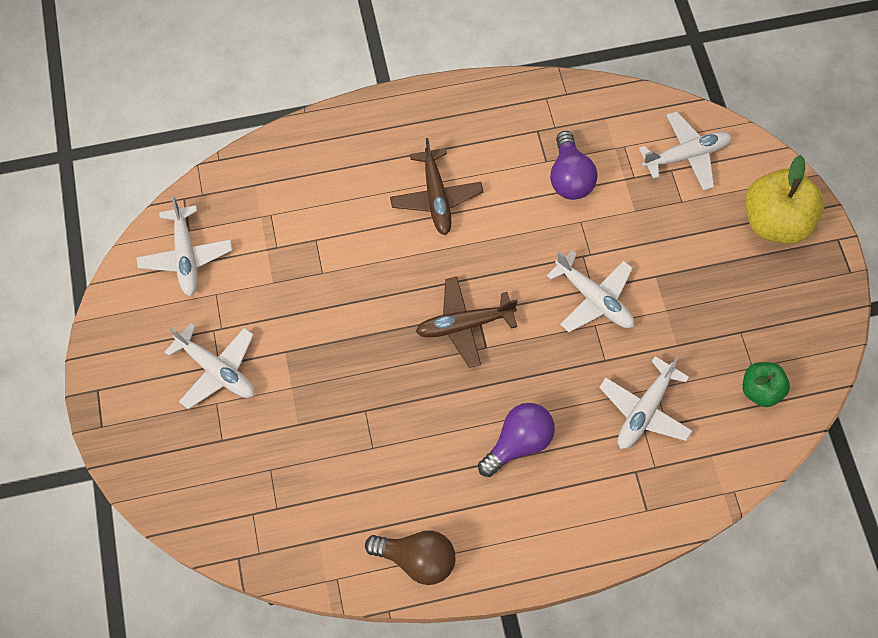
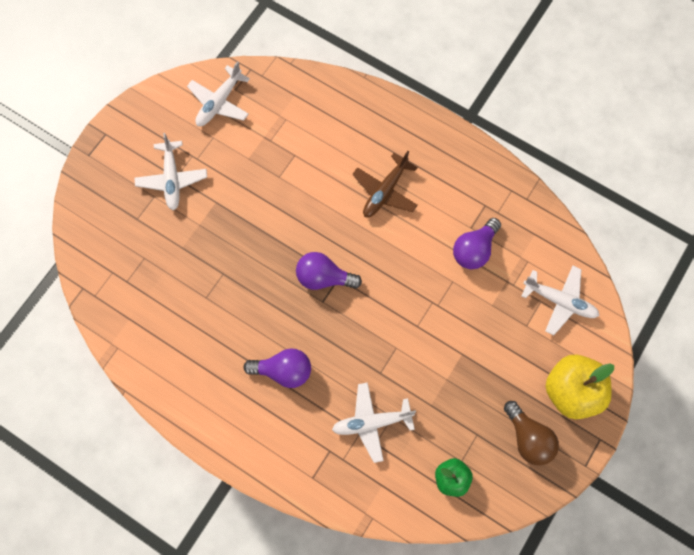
camera: 45 degrees right, 5 degrees up
brown light bulb [365,530,456,585] -> brown light bulb moved to [504,401,559,465]
brown plane [416,277,518,368] -> purple light bulb [296,252,362,290]
white plane [547,250,634,332] -> none

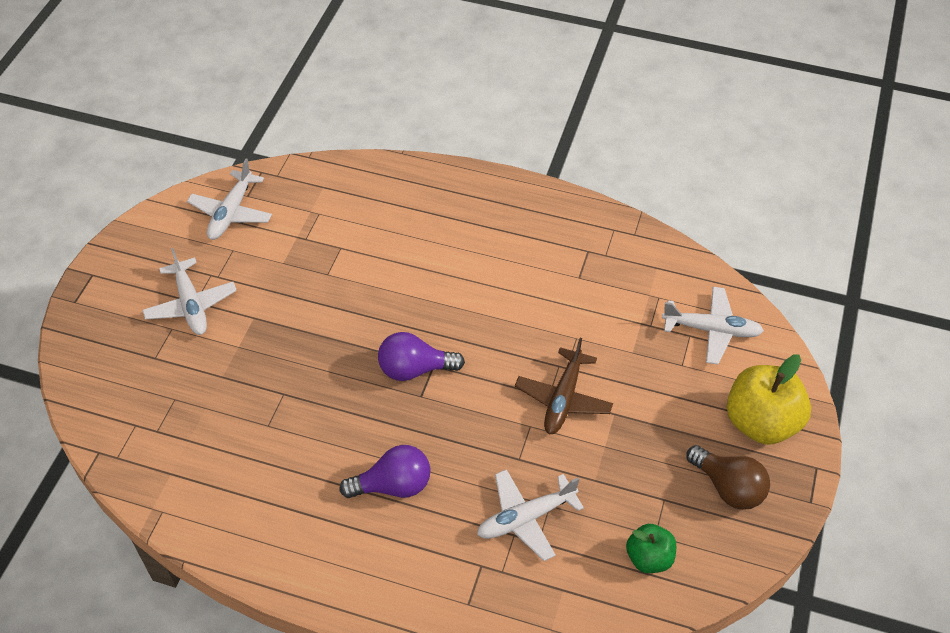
camera: 15 degrees left, 20 degrees down
brown plane [352,151,418,218] -> brown plane moved to [515,338,613,434]
purple light bulb [453,218,501,269] -> none

